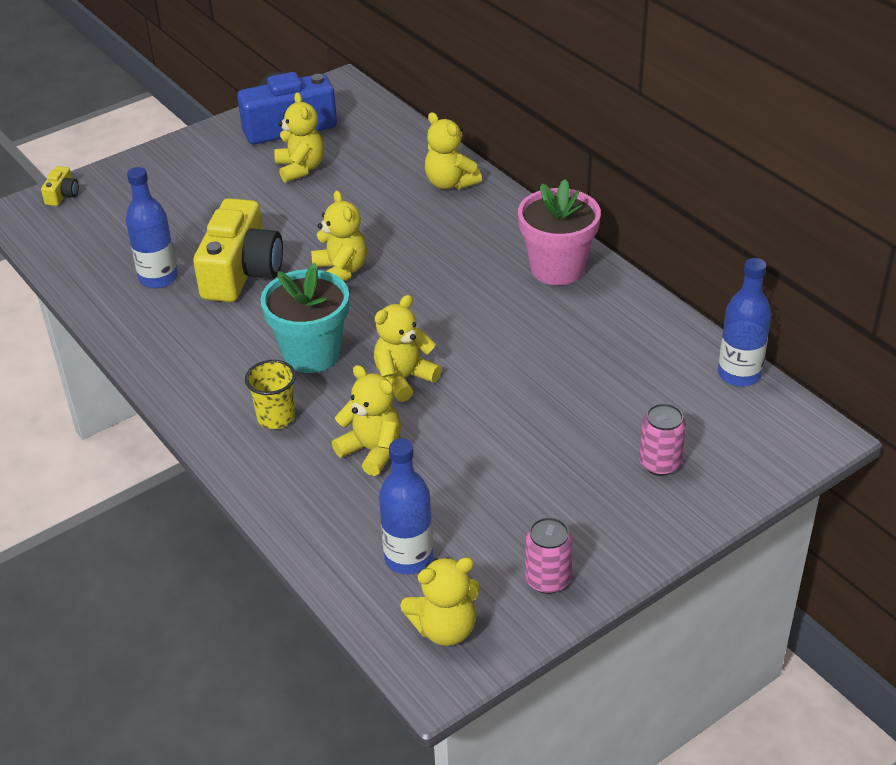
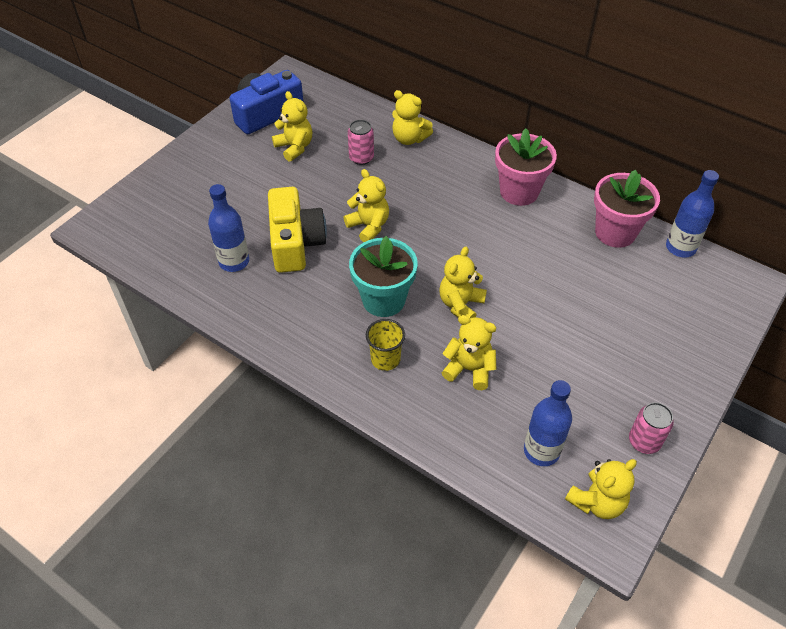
camera: 20 degrees left, 10 degrees up
yellow camera [41,166,79,206] -> none
pink can [639,403,686,476] -> pink can moved to [348,120,374,165]
none -> pink flower pot [594,170,660,248]

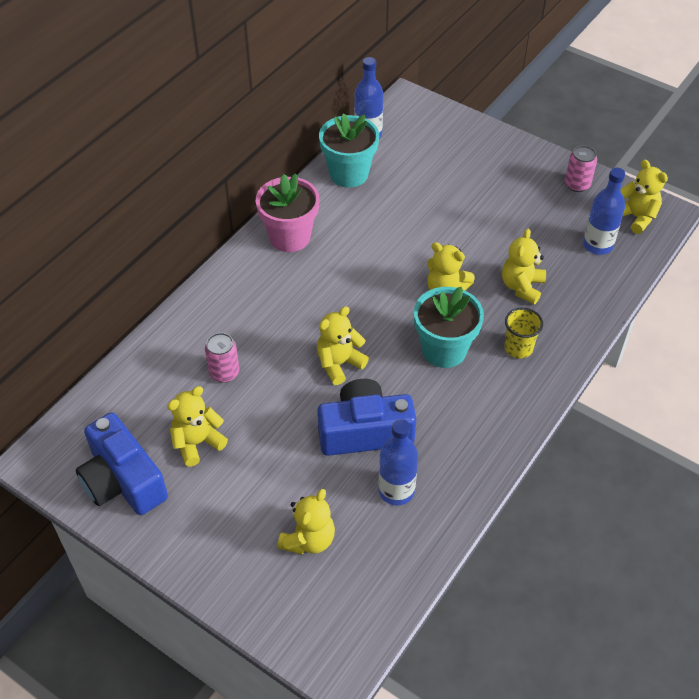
camera: 90 degrees left, 0 degrees up
yellow camera [268,187,327,273] -> blue camera [317,379,416,456]
yellow teddy bear [392,90,433,145] -> yellow teddy bear moved to [278,489,335,554]
pink flower pot [594,170,660,248] -> turquoise flower pot [319,114,379,188]

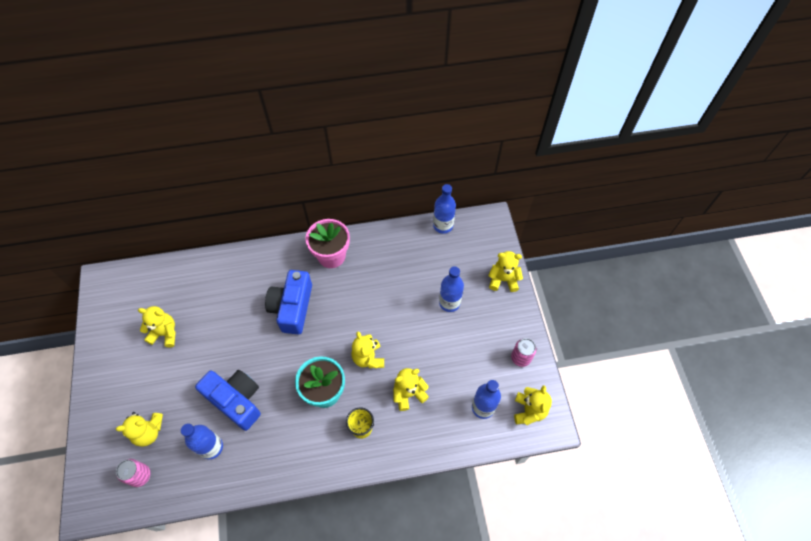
camera: 45 degrees right, 10 degrees up
blue camera [76,412,168,515] -> blue camera moved to [265,270,312,335]
pink can [205,333,239,383] -> pink can moved to [116,459,151,487]
yellow teddy bear [317,306,369,385] -> yellow teddy bear moved to [488,251,523,292]
turquoise flower pot [319,114,379,188] -> none
none -> blue bottle [439,266,464,312]

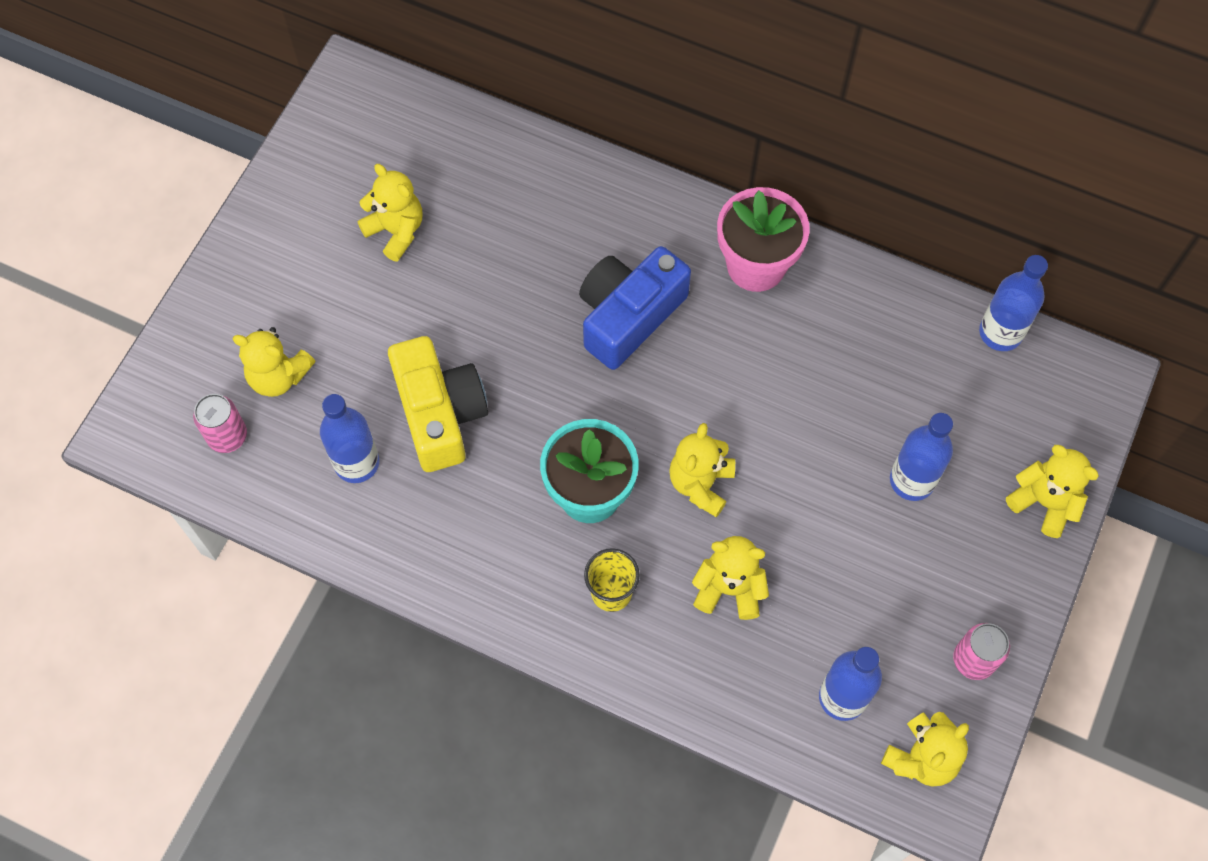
camera: 35 degrees right, 5 degrees up
blue camera [195,370,261,431] -> yellow camera [388,336,488,472]

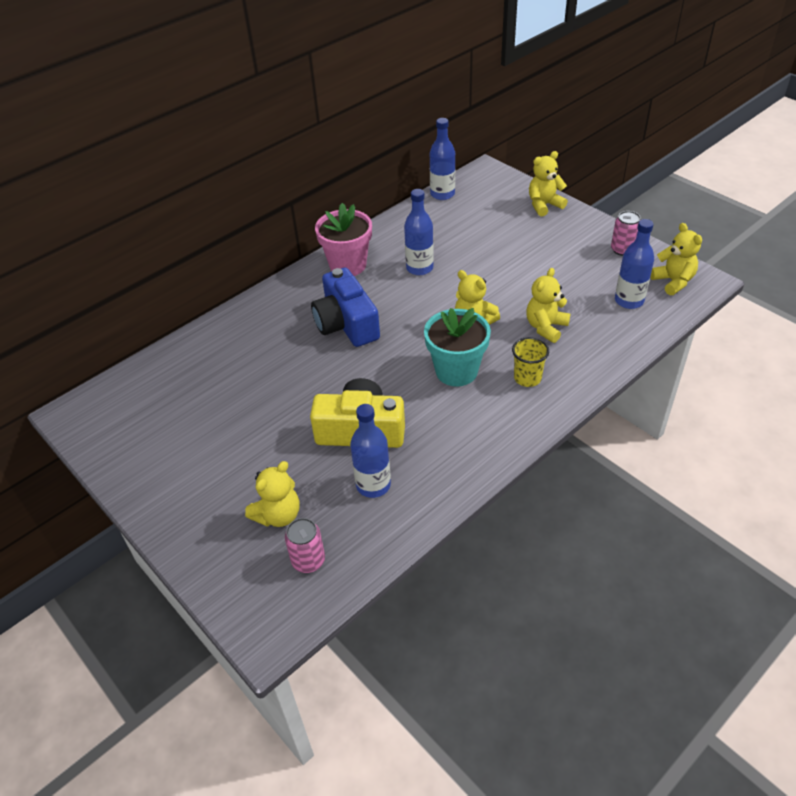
camera: 65 degrees left, 20 degrees down
yellow teddy bear [357,164,422,262] -> none
blue bottle [890,413,953,501] -> blue bottle moved to [404,189,434,275]

